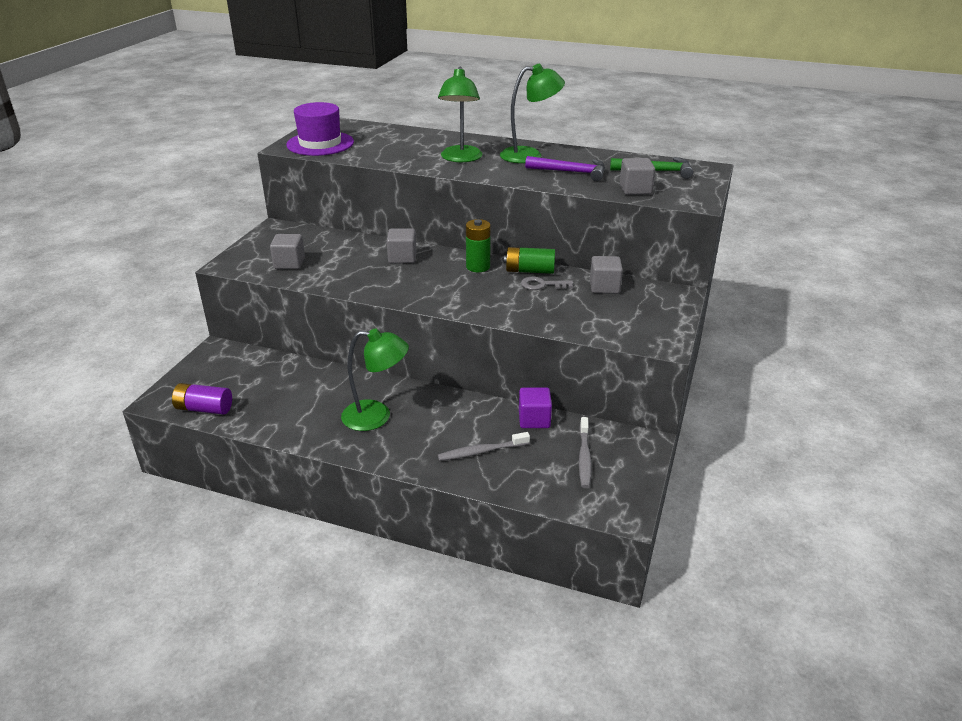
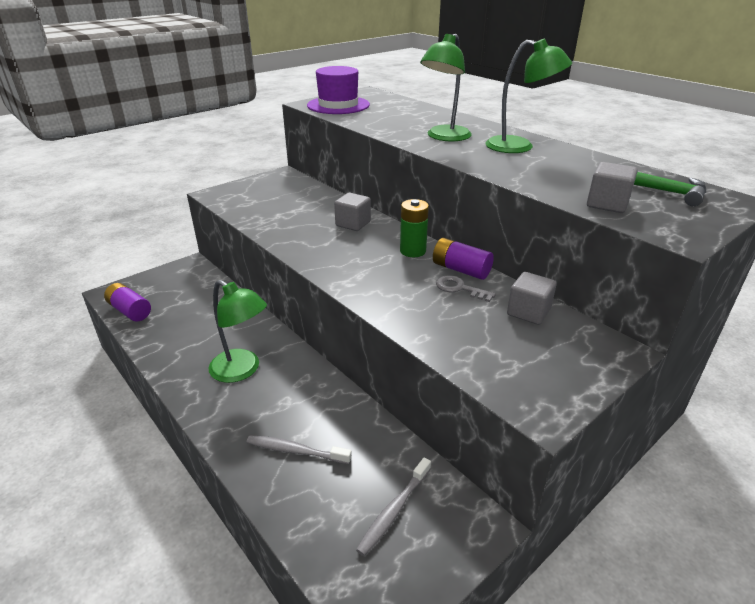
camera: 30 degrees right, 0 degrees up
grey cube [270,234,305,269] -> none
green battery [504,247,555,274] -> purple battery [433,238,494,280]
purple cube [519,387,552,428] -> none
purple hammer [525,156,605,181] -> none

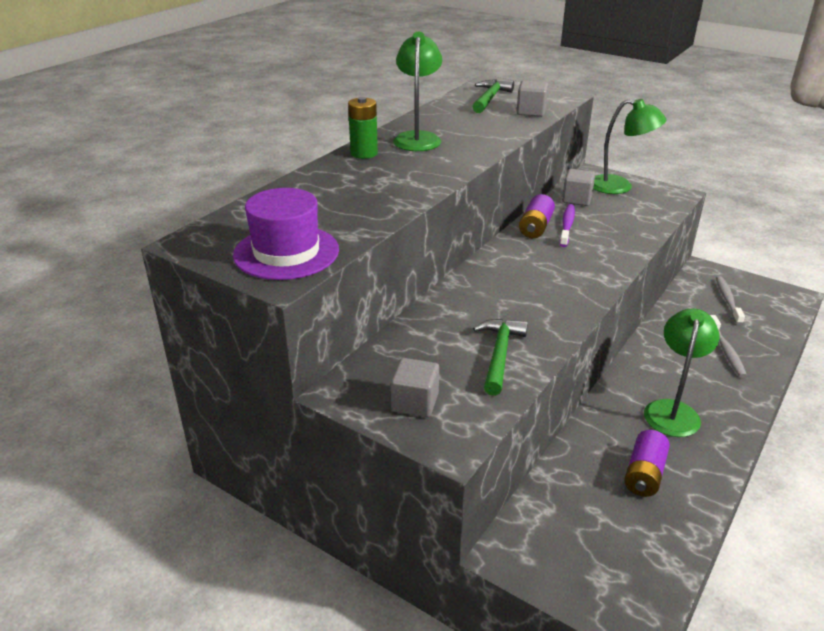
camera: 105 degrees left, 0 degrees up
purple battery [104,283,151,321] -> purple battery moved to [624,430,670,497]
grey cube [334,193,371,231] -> grey cube moved to [391,358,439,417]
grey toothbrush [356,457,431,556] -> grey toothbrush turned 105 degrees counterclockwise [716,276,745,325]
green battery [400,199,429,257] -> green battery moved to [348,97,378,159]
green lamp [420,34,472,142] -> green lamp moved to [593,99,666,194]
grey key [436,275,496,302] -> purple toothbrush [560,204,575,247]
none -> green hammer [473,319,528,396]

